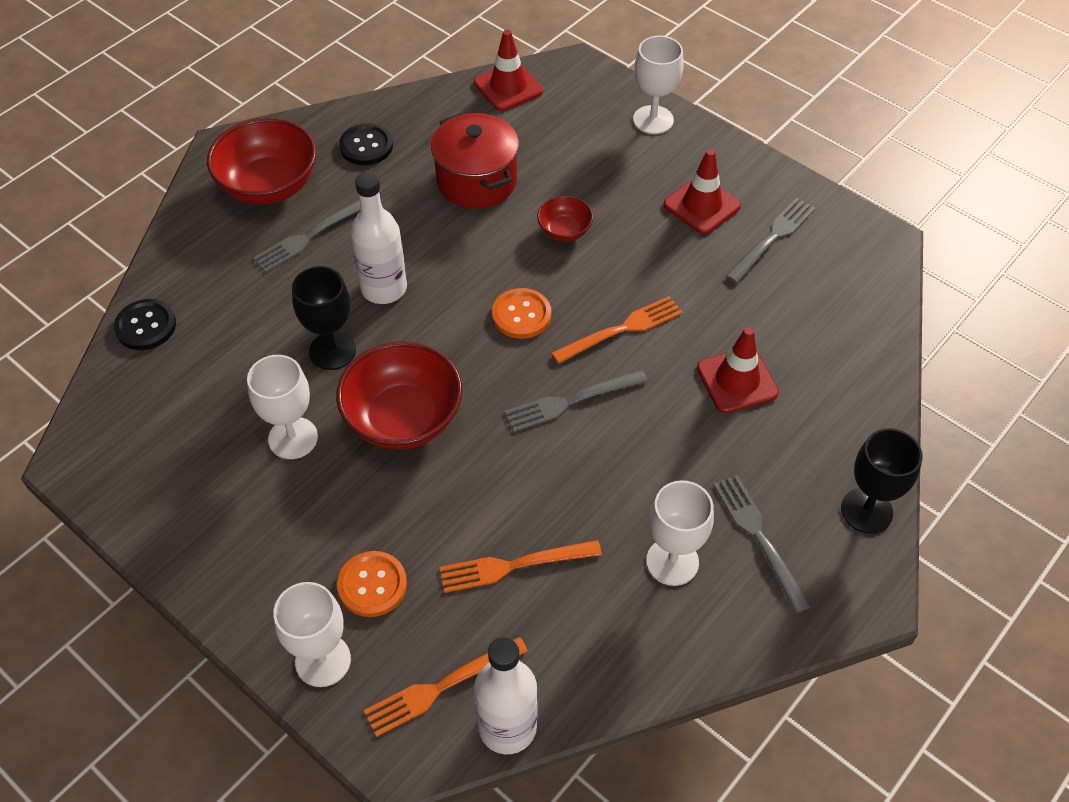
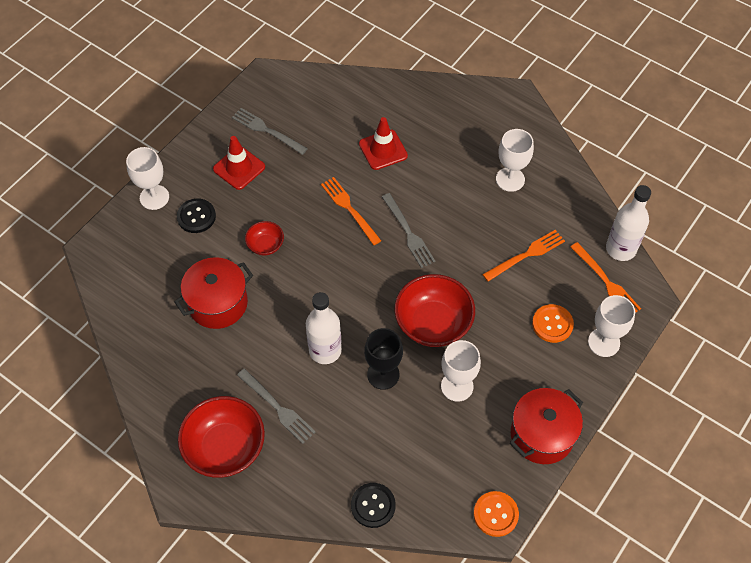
camera: 95 degrees left, 5 degrees up
black button [339,123,393,165] -> black button moved to [177,199,216,233]
orange fork [440,540,602,593] -> orange fork turned 105 degrees counterclockwise [482,230,565,282]
red traffic cone [474,30,543,111] -> none
orange button [492,288,551,339] -> orange button moved to [473,491,519,537]
grey fork [713,475,811,613] -> none
black goblet [841,428,923,534] -> none
none -> red pot [510,388,583,464]

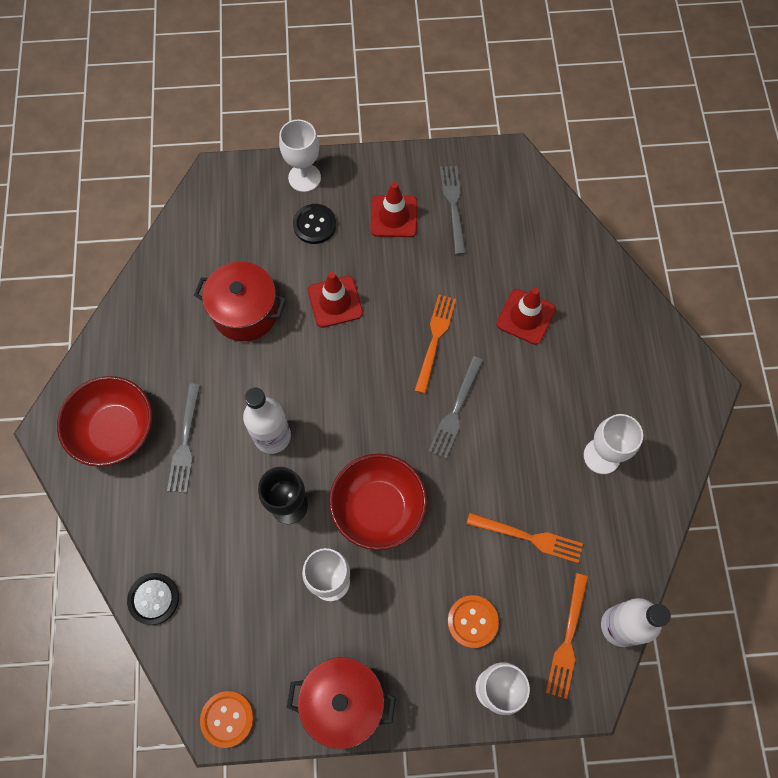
camera: 50 degrees right, 10 degrees up
red bowl [245,221,284,255] -> red traffic cone [308,272,363,328]

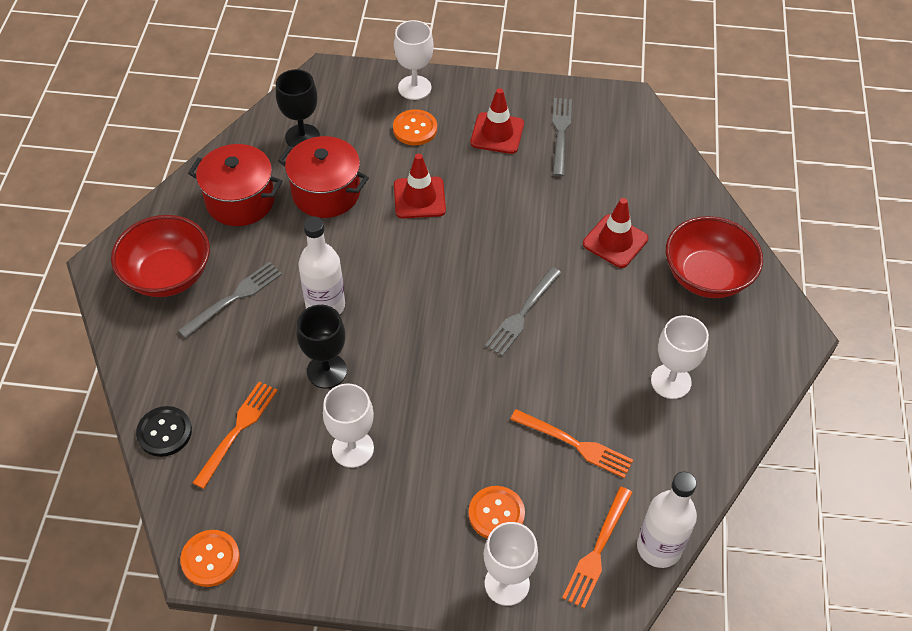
camera: 10 degrees right, 15 degrees down
grey fork [167,384,200,493] -> grey fork turned 150 degrees counterclockwise [178,262,282,338]
red pot [287,657,396,749] -> red pot moved to [188,144,282,226]
black button [293,204,336,244] -> orange button [393,109,437,145]
red bowl [329,454,427,550] -> red bowl moved to [666,216,763,298]
orange fork [415,295,456,394] -> orange fork moved to [193,381,278,489]
none -> black goblet [276,69,320,147]

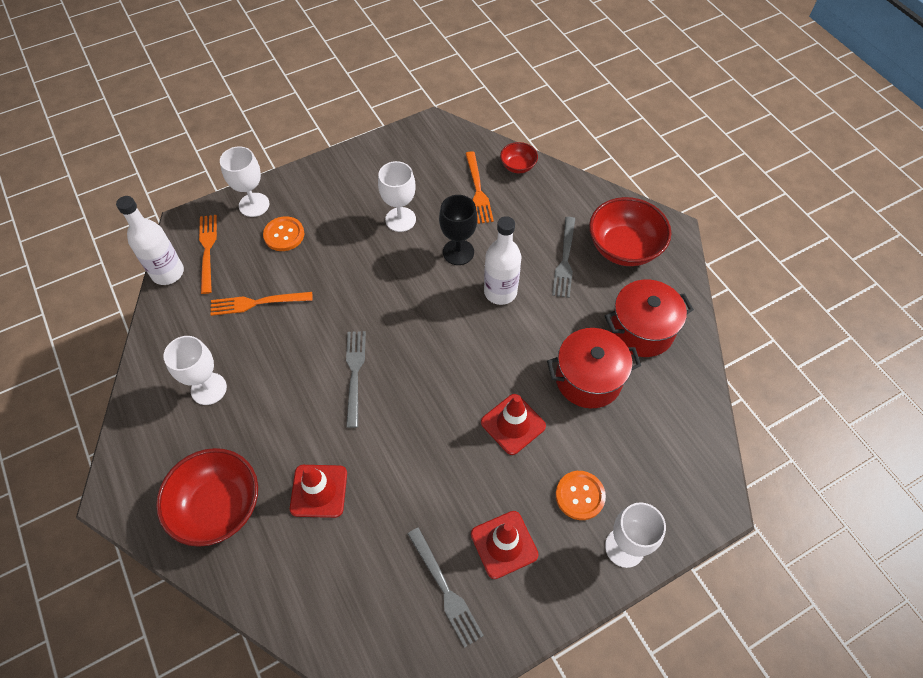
camera: 145 degrees right, 5 degrees up
black button [136,406,192,457] -> red bowl [500,142,538,173]
orange button [180,530,240,587] -> none
black goblet [276,69,320,147] -> none

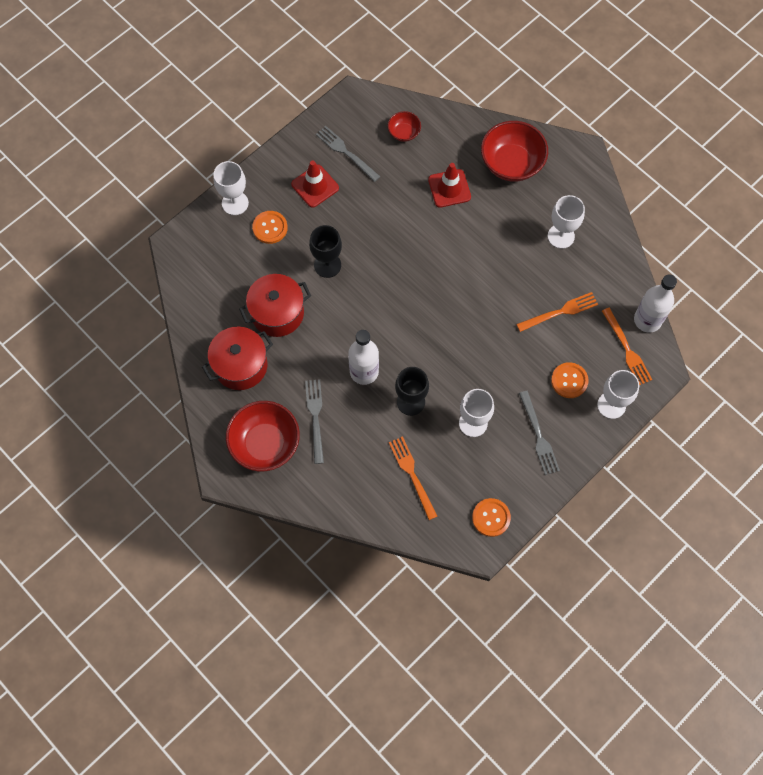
camera: 165 degrees right, 10 degrees up
grey fork [346,331,366,428] -> grey fork moved to [519,391,560,475]
red traffic cone [481,394,546,455] -> black goblet [309,225,342,278]
red bowl [500,142,538,173] -> red bowl moved to [388,111,421,142]
none -> orange button [472,498,511,537]

